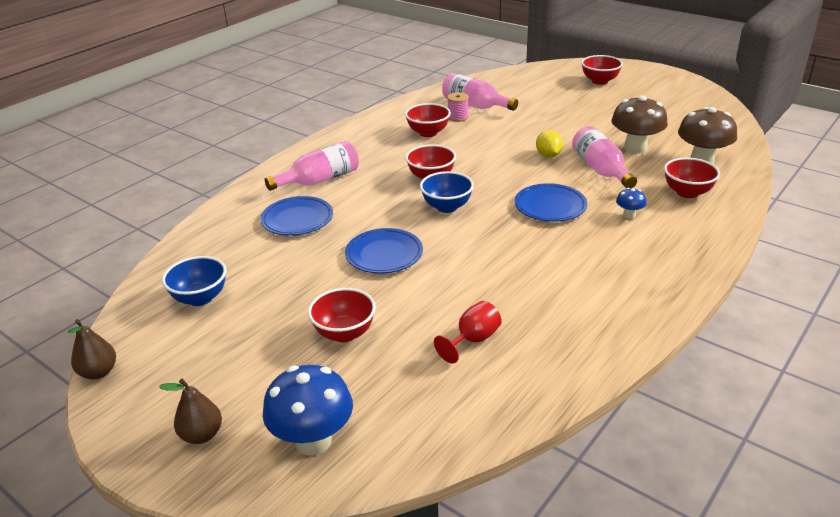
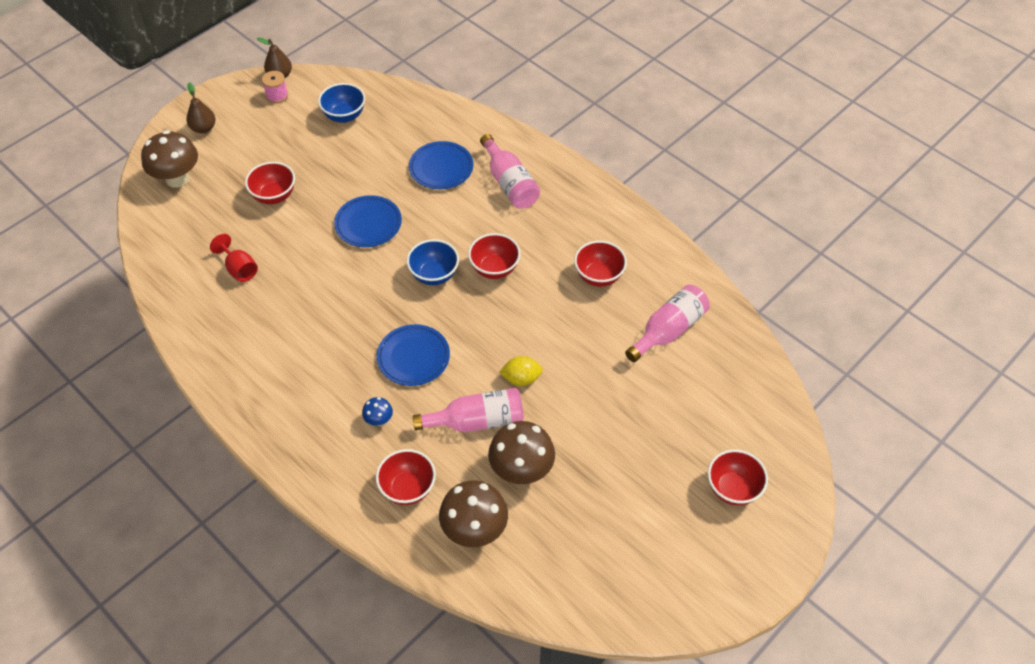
camera: 95 degrees right, 20 degrees up
blue mushroom [263,365,353,456] -> brown mushroom [141,130,198,188]
pink spool [447,92,469,122] -> pink spool moved to [262,71,288,104]

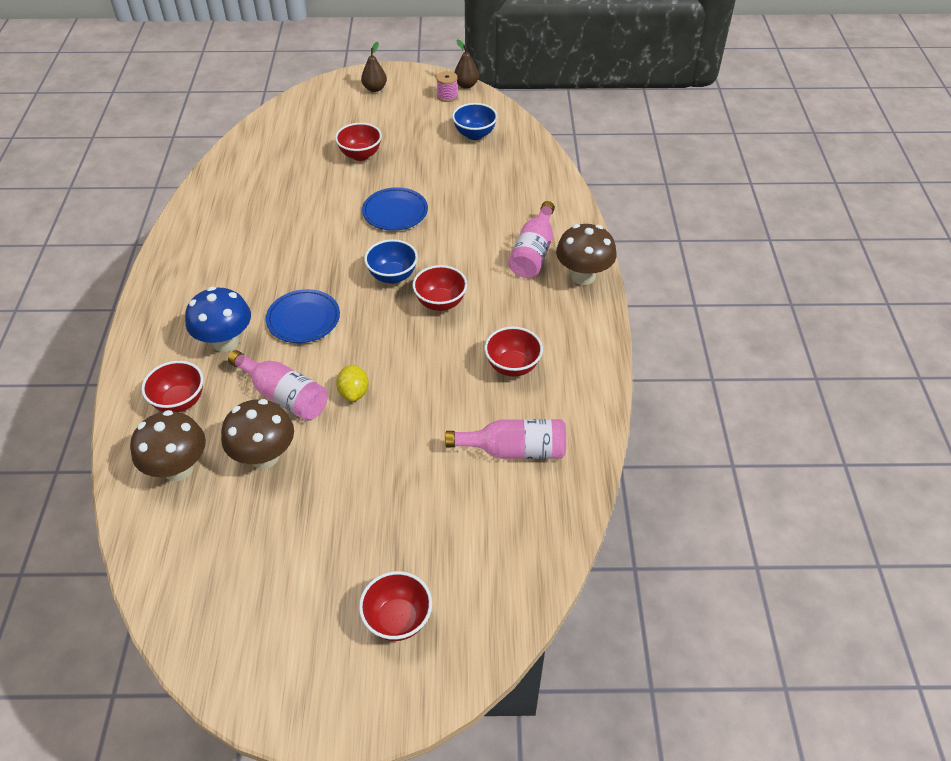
camera: 45 degrees right, 5 degrees down
brown mushroom [141,130,198,188] -> brown mushroom moved to [556,224,616,285]
red goblet [210,234,258,282] -> none
blue mushroom [362,397,393,426] -> blue mushroom [185,287,251,352], size x2.10
blue plate [409,141,473,189] -> none
yellow lemon [499,356,543,386] -> yellow lemon turned 45 degrees clockwise [336,365,369,402]

